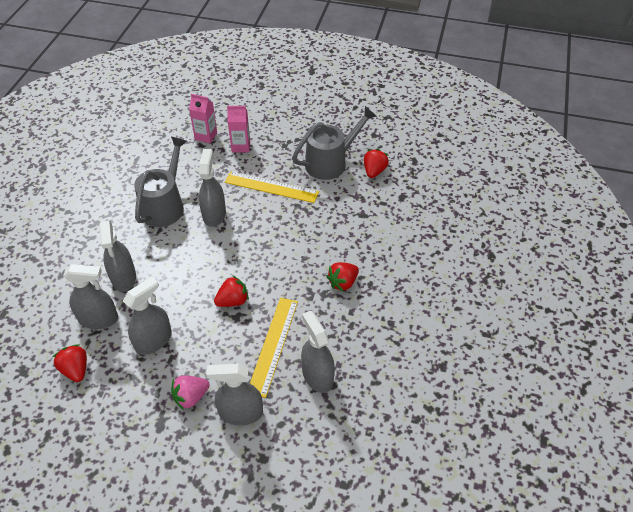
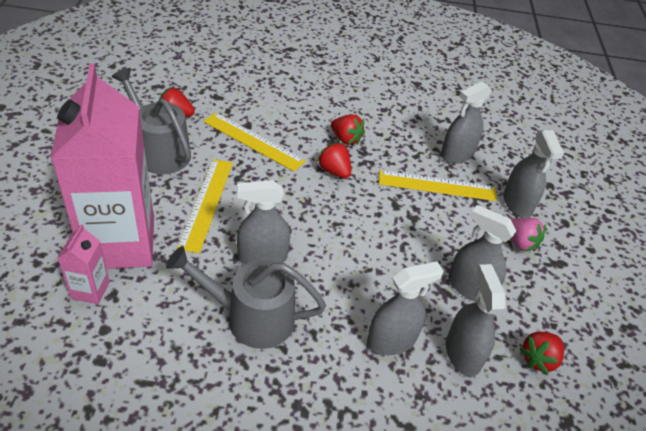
camera: 105 degrees left, 5 degrees down
red strawberry [214,276,249,307] -> red strawberry moved to [317,143,351,178]
pink carton [227,106,250,152] -> pink carton [51,64,154,269], size x2.42
none -> yellow ruler [203,112,306,172]

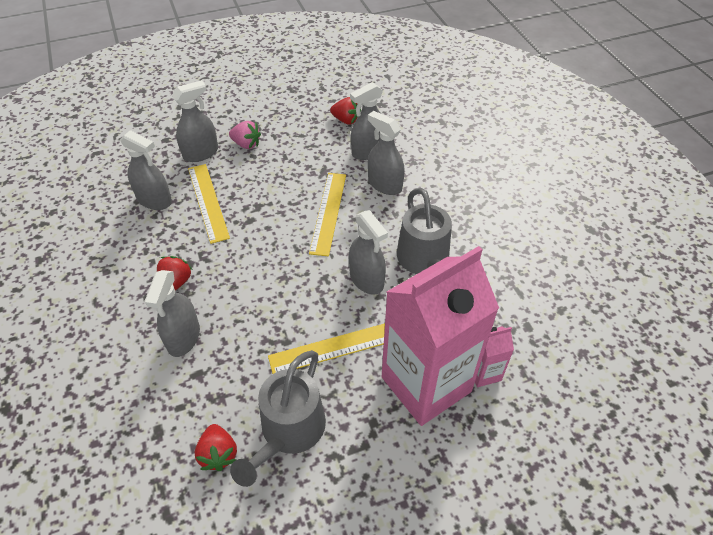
camera: 110 degrees left, 5 degrees up
yellow ruler [203,112,306,172] -> yellow ruler moved to [309,173,346,256]
red strawberry [317,143,351,178] -> none
grey spray bottle [448,205,516,301] -> grey spray bottle moved to [145,270,200,357]
pink strawberry [511,218,546,252] -> pink strawberry turned 90 degrees clockwise [229,121,261,149]

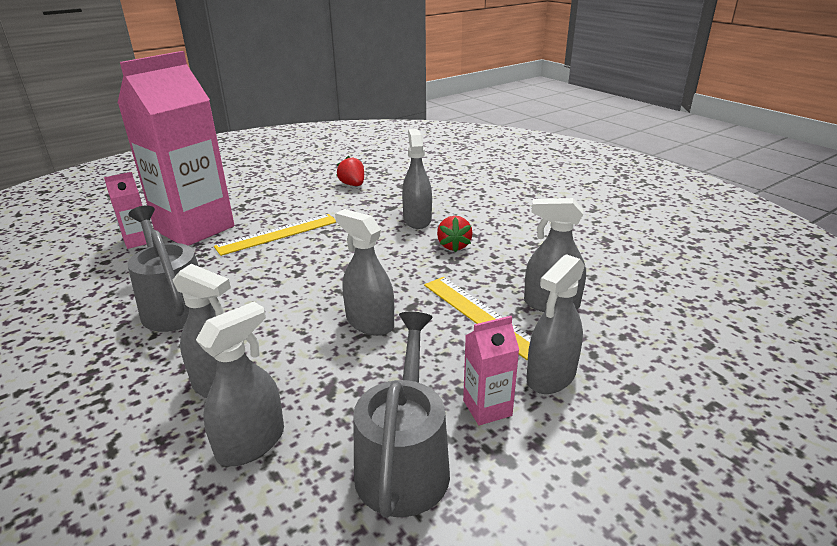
camera: 165 degrees right, 20 degrees down
pink strawberry [229,121,261,149] -> pink carton [463,316,519,426]
grey watering can [230,350,326,487] -> grey watering can moved to [353,312,450,518]
yellow ruler [309,173,346,256] -> none
red strawberry [330,97,361,125] -> none
grey spray bottle [349,210,388,295] -> grey spray bottle moved to [335,209,394,336]

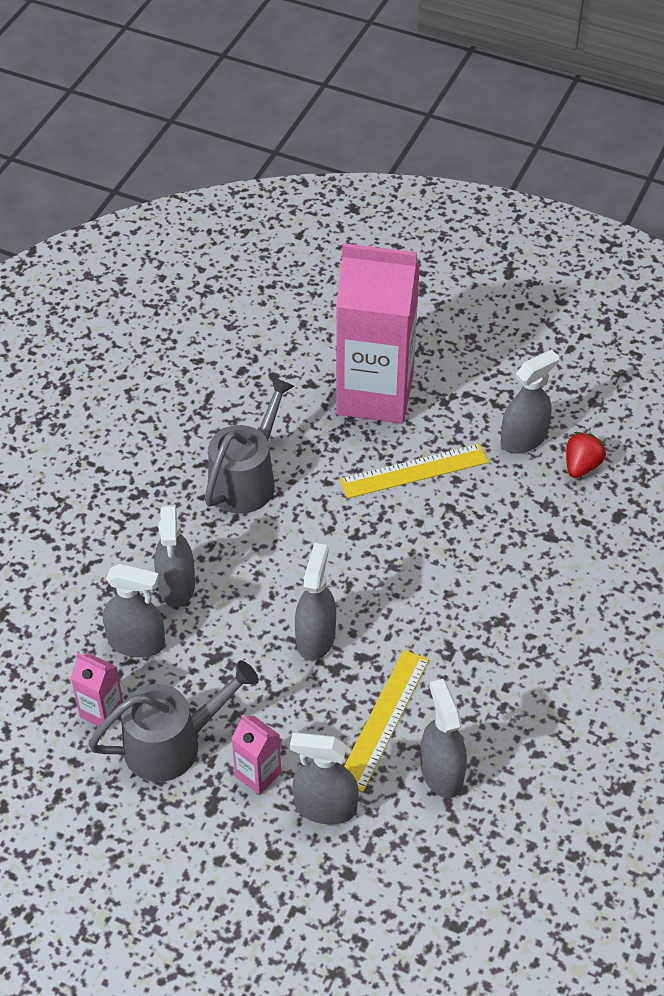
camera: 60 degrees right, 20 degrees up
pink carton [104,172,147,249] -> pink carton moved to [71,653,123,726]
yellow ruler [214,214,337,256] -> yellow ruler turned 45 degrees counterclockwise [339,444,489,499]
grey spray bottle [402,129,432,229] -> grey spray bottle moved to [501,350,559,454]
red strawberry [437,216,473,252] -> none

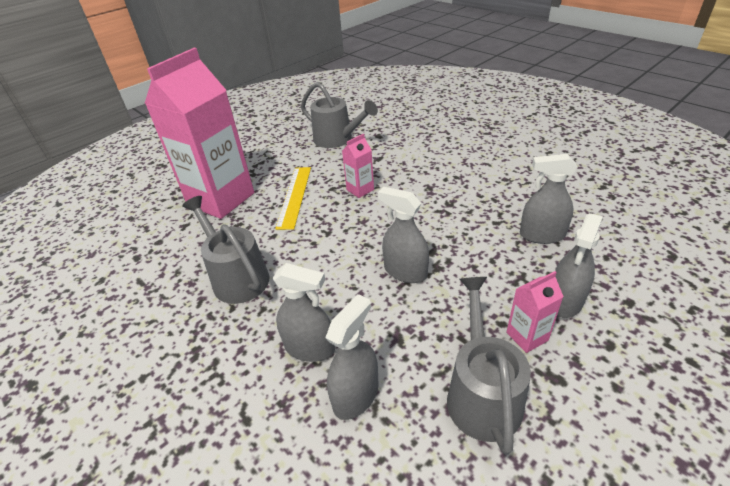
camera: 65 degrees left, 10 degrees down
pink carton [71,653,123,726] -> pink carton moved to [342,134,374,198]
yellow ruler [344,650,429,792] -> none
grey spray bottle [501,350,559,454] -> none
red strawberry [566,432,607,478] -> grey watering can [301,82,378,148]

